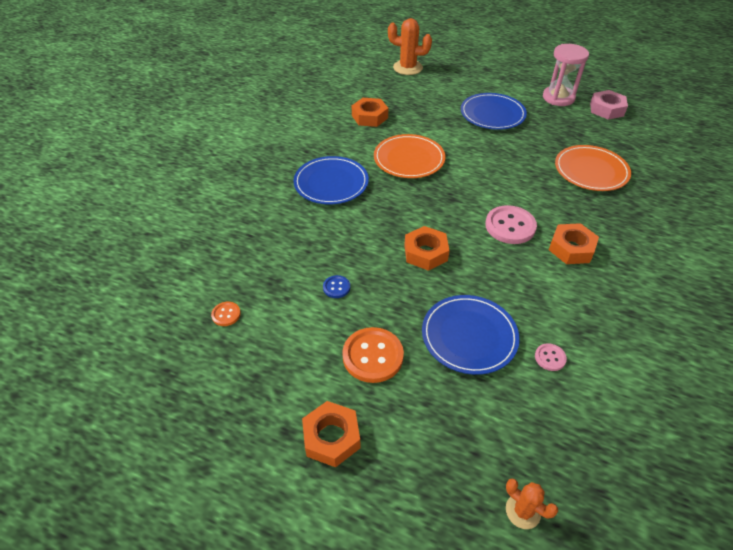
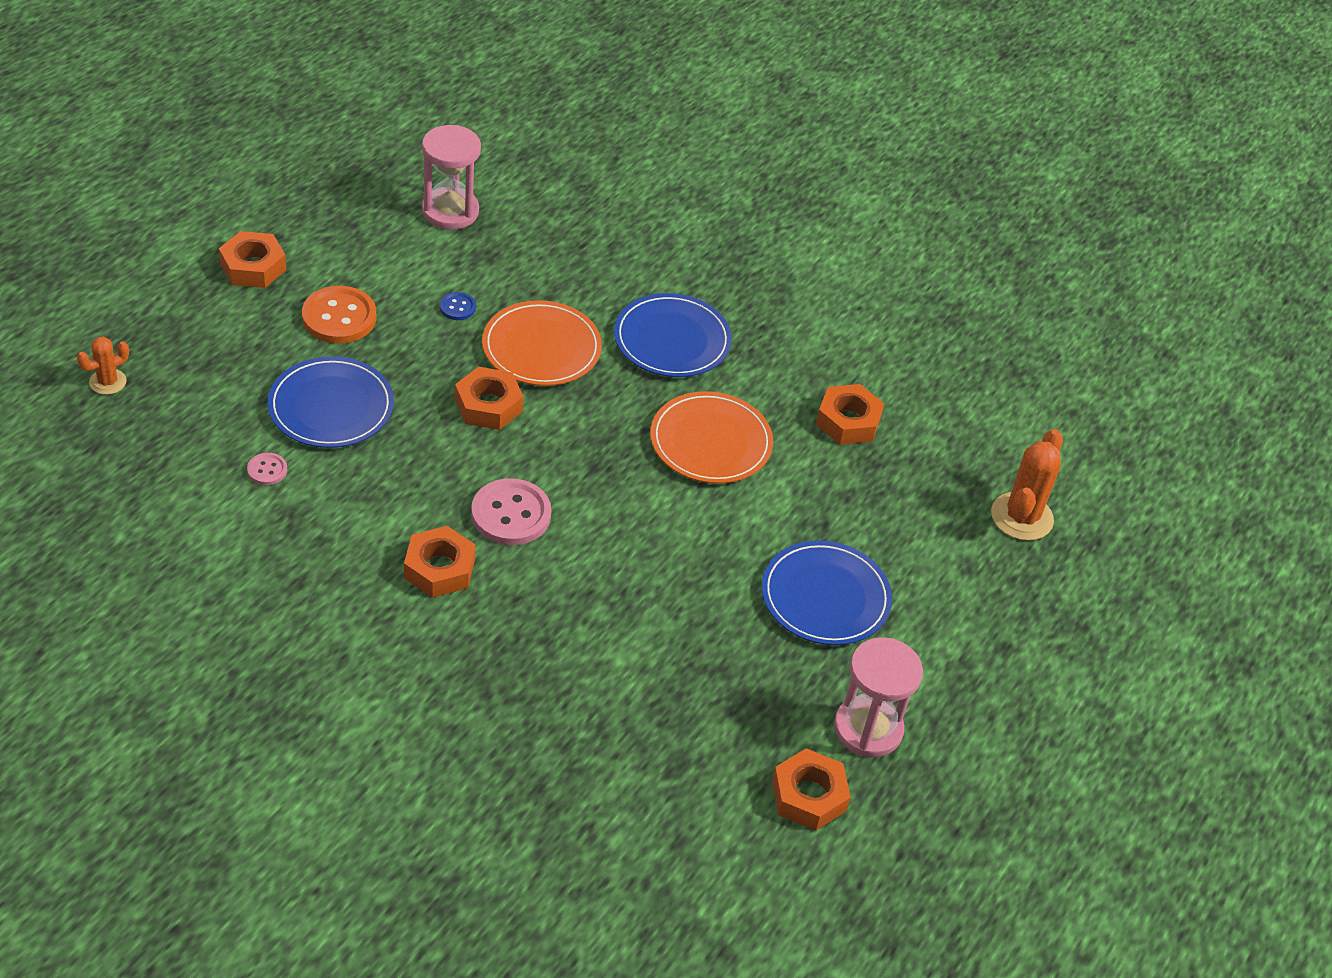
camera: 95 degrees right, 0 degrees up
orange button [211,302,241,326] -> pink hourglass [422,125,481,230]
orange plate [555,145,631,191] -> orange plate moved to [482,300,602,386]
pink nut [590,90,628,120] -> orange nut [772,748,851,830]

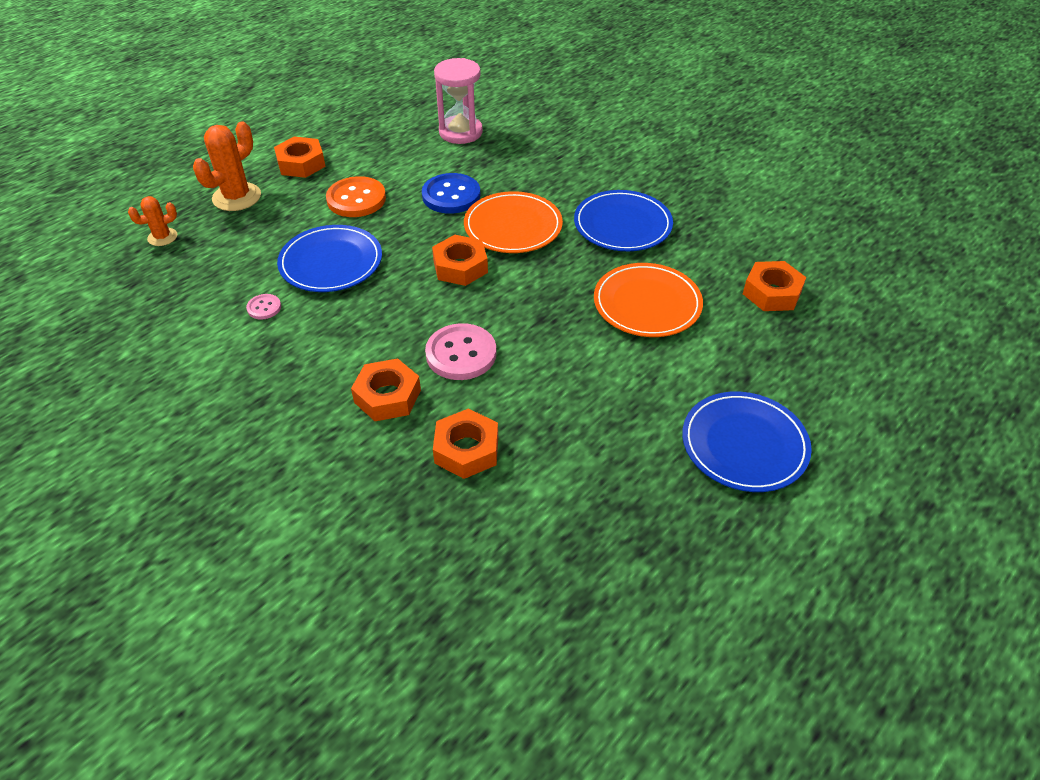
camera: 15 degrees right, 0 degrees up
blue button [440,292,476,320] -> blue button [422,173,481,214], size x2.01
orange nut [772,748,851,830] -> orange nut moved to [433,408,498,479]
pink hourglass [834,637,923,757] -> none
orange cactus [991,429,1063,541] -> orange cactus moved to [193,121,261,211]

